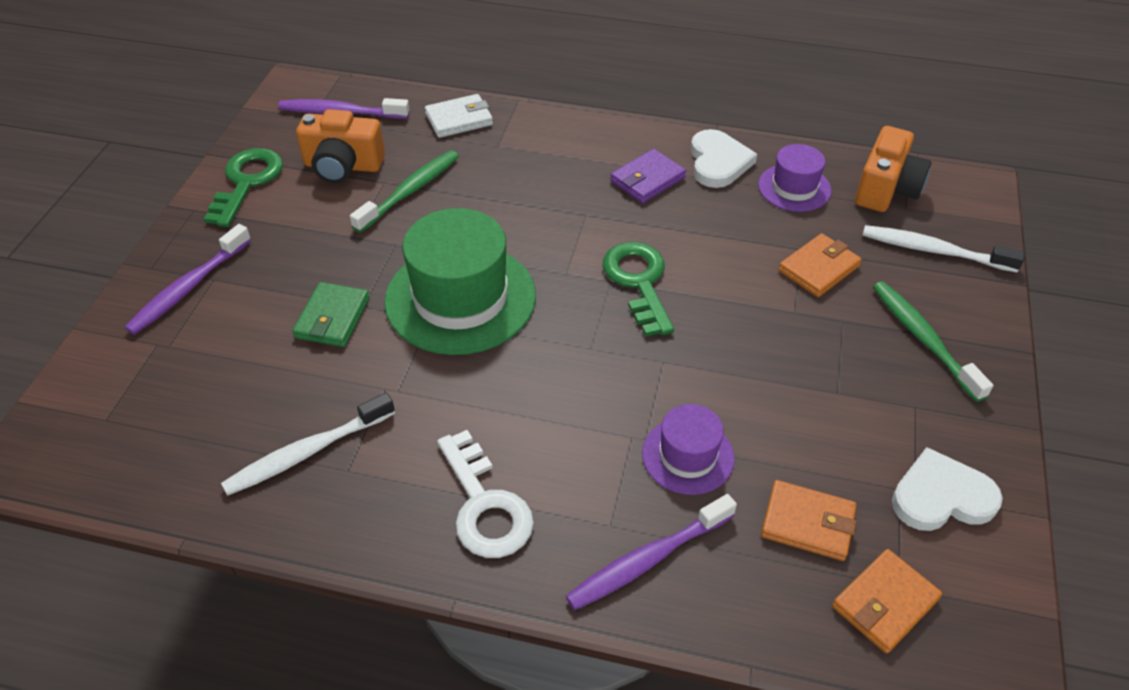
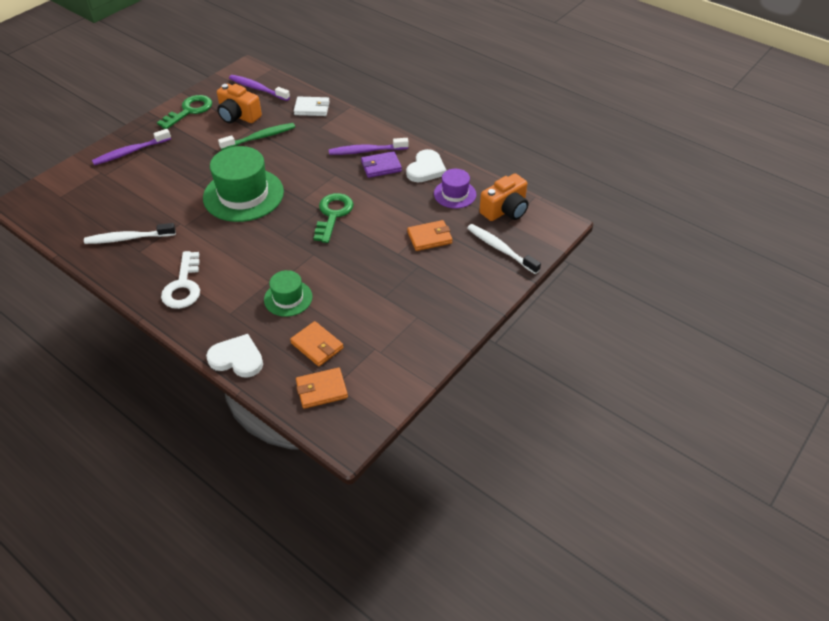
camera: 25 degrees right, 0 degrees up
green wallet [292,282,370,347] -> none
purple toothbrush [566,494,737,610] -> purple toothbrush moved to [329,138,409,155]
purple hat [642,404,735,495] -> green hat [264,270,313,317]
green toothbrush [873,281,993,402] -> none
white heart [892,447,1003,531] -> white heart moved to [206,334,263,378]

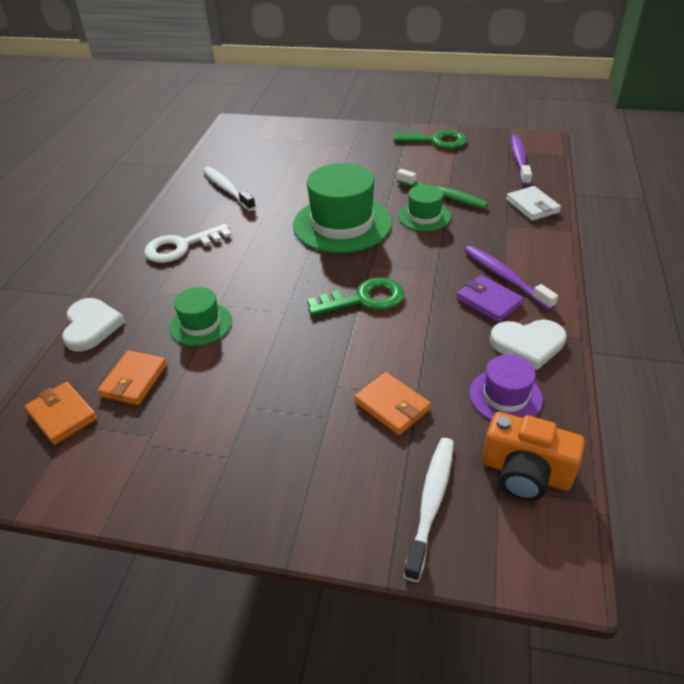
camera: 65 degrees right, 5 degrees down
purple toothbrush [92,129,171,165] -> none
orange camera [217,84,262,124] -> none
none -> green hat [398,184,451,231]

